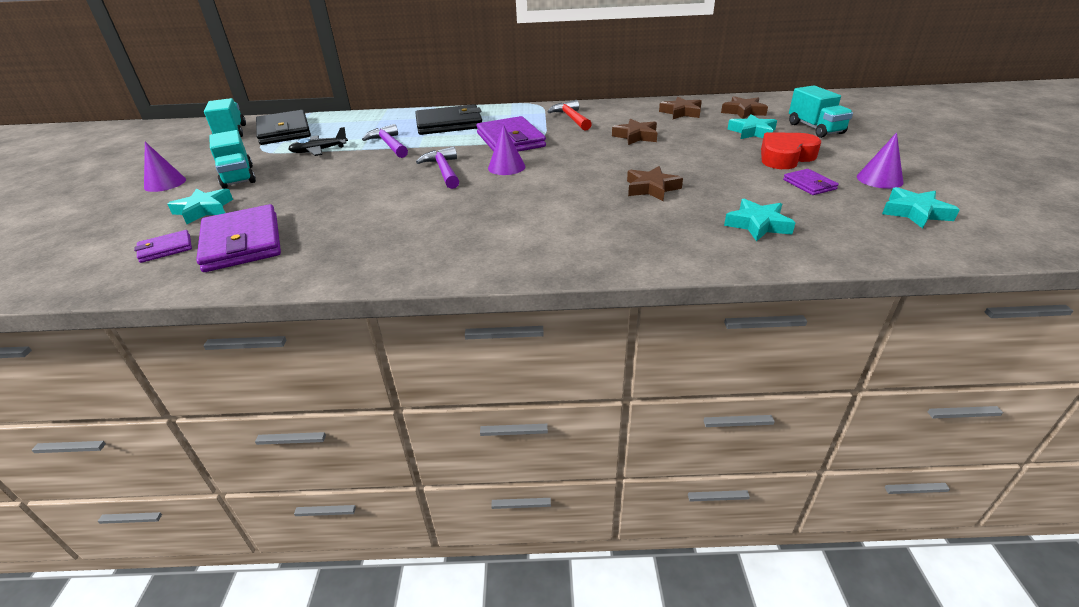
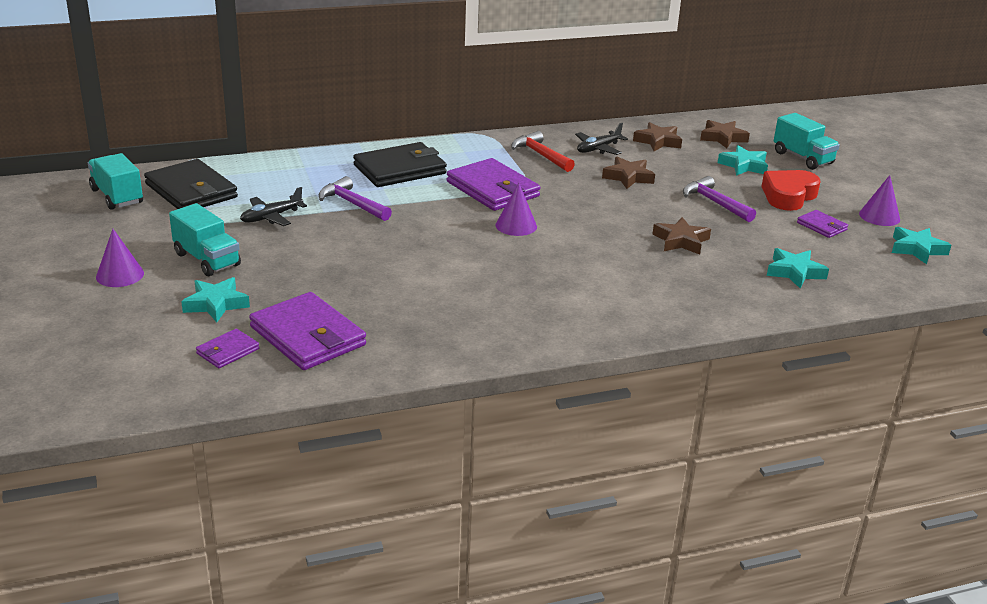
camera: 20 degrees left, 5 degrees down
purple hammer [416,146,459,189] -> purple hammer moved to [683,176,756,222]
none -> black plane [575,123,628,155]

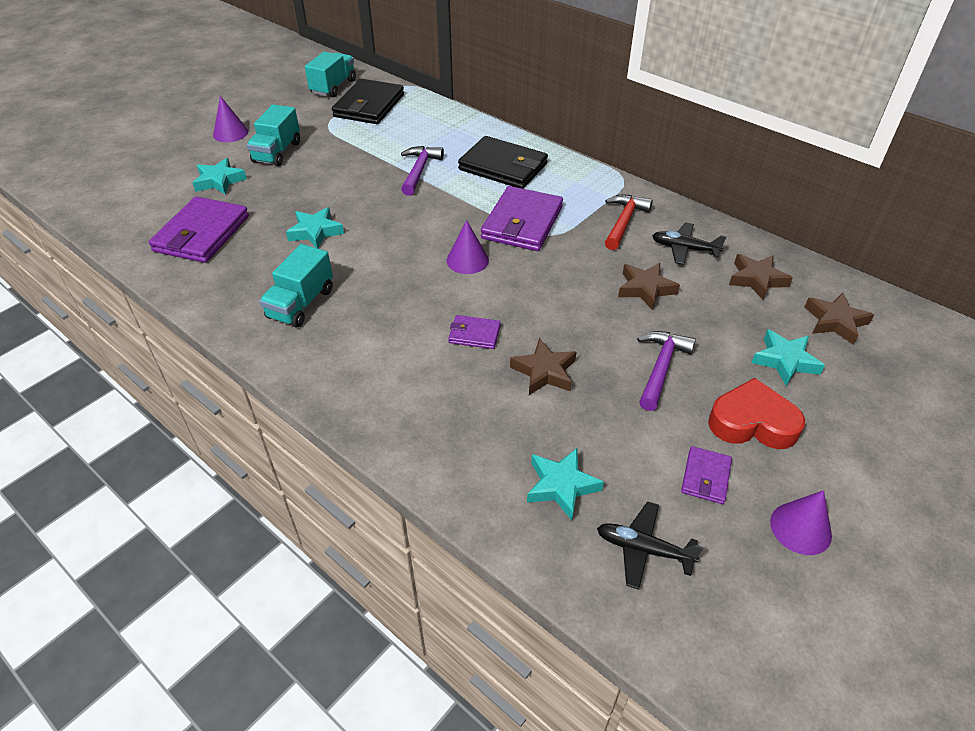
camera: 60 degrees right, 15 degrees up
purple wallet [196,329,259,368] -> purple wallet moved to [448,315,501,349]
black plane [240,187,307,226] -> black plane moved to [597,501,703,590]
turquoise truck [774,113,840,170] -> turquoise truck moved to [259,244,333,328]
turquoise star [892,227,951,264] -> turquoise star moved to [286,207,344,248]

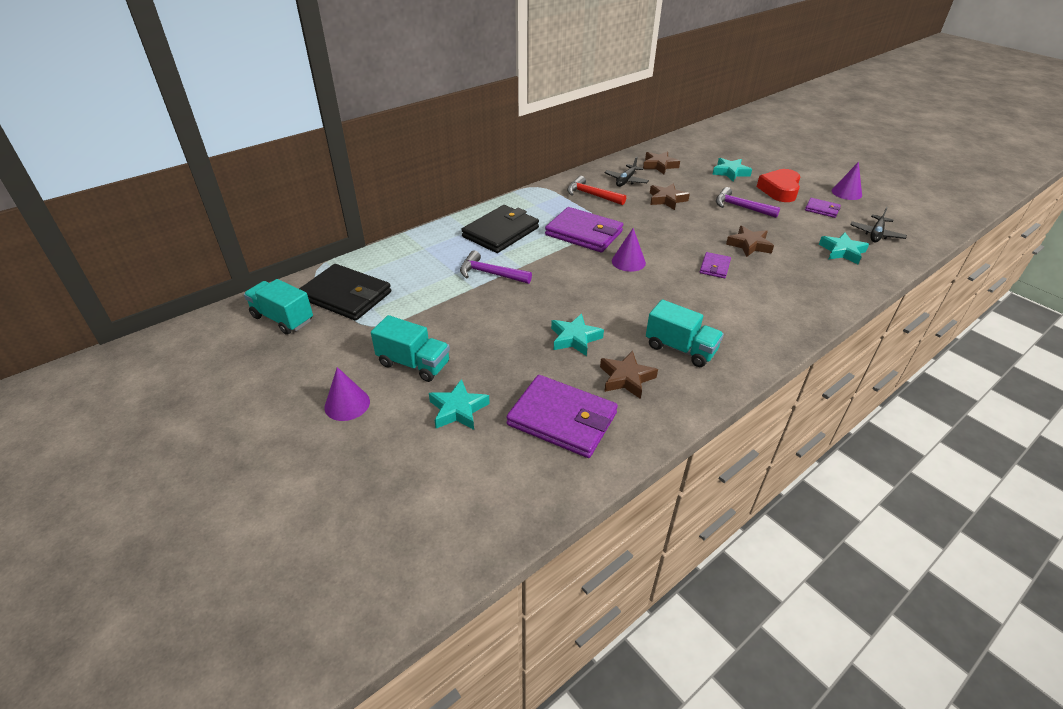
camera: 80 degrees left, 5 degrees down
brown star [805,293,874,345] -> brown star moved to [600,351,658,399]

